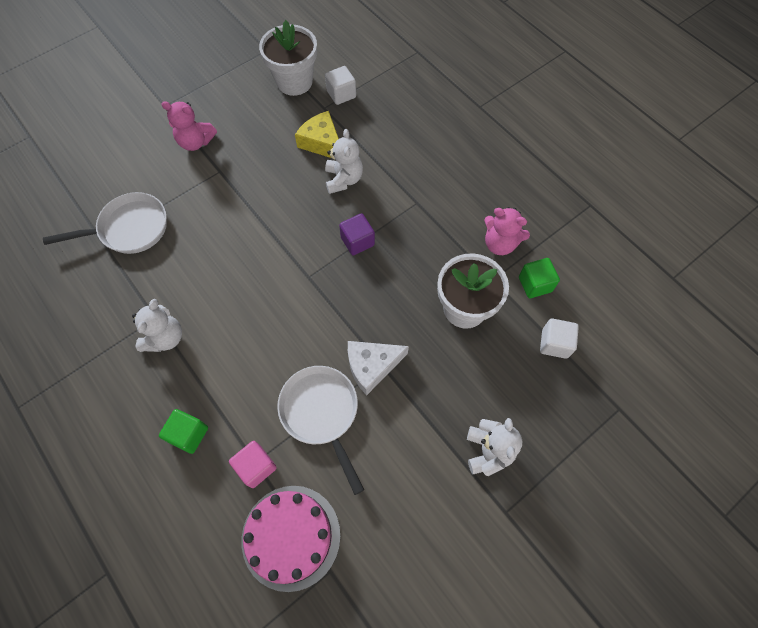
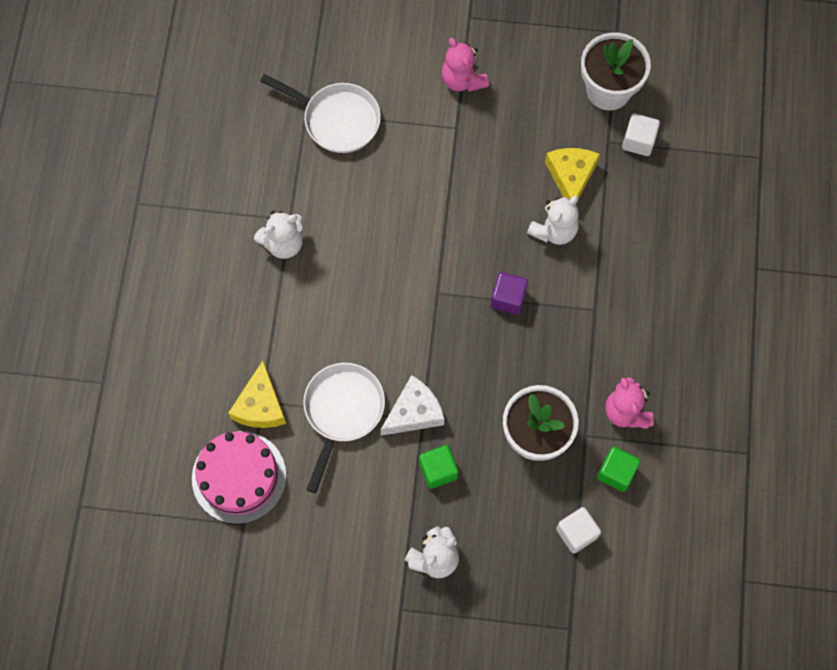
camera: 45 degrees right, 5 degrees up
green cube [159,409,208,454] -> green cube moved to [419,445,458,489]
pink cube [229,441,277,488] -> yellow cheese [228,361,286,428]
white cheese [348,341,409,396] -> white cheese turned 120 degrees clockwise [381,375,444,436]

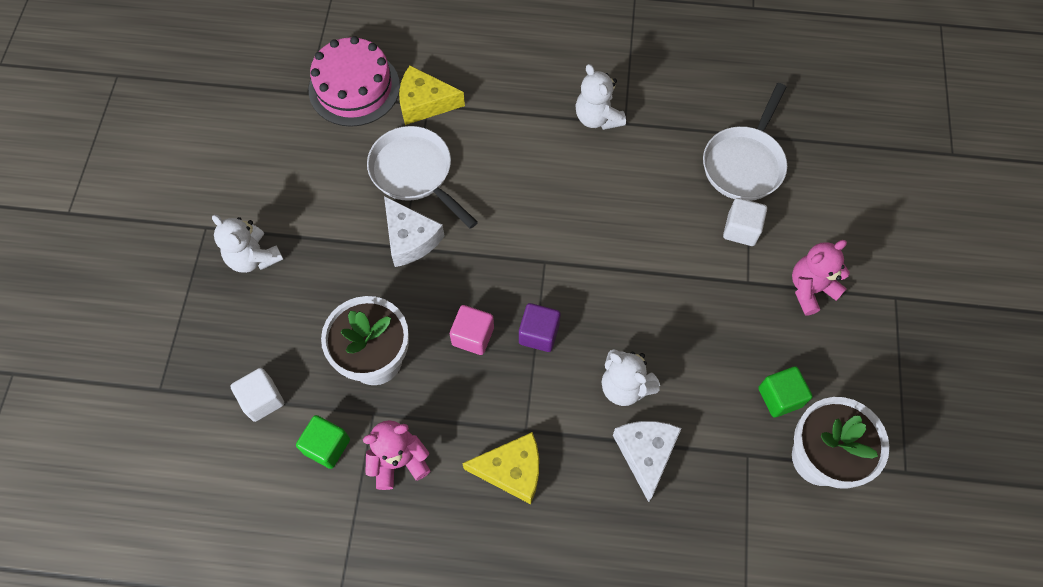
camera: 90 degrees right, 5 degrees down
white pan [303,363,385,493] -> white pan turned 150 degrees counterclockwise [367,126,478,229]
green cube [419,445,458,489] -> green cube moved to [758,366,812,417]
yellow cheese [545,148,600,202] -> yellow cheese moved to [462,432,539,504]
white cube [622,113,660,156] -> white cube moved to [723,198,767,246]
none -> pink cube [450,305,494,355]
none -> white cheese [613,421,682,502]

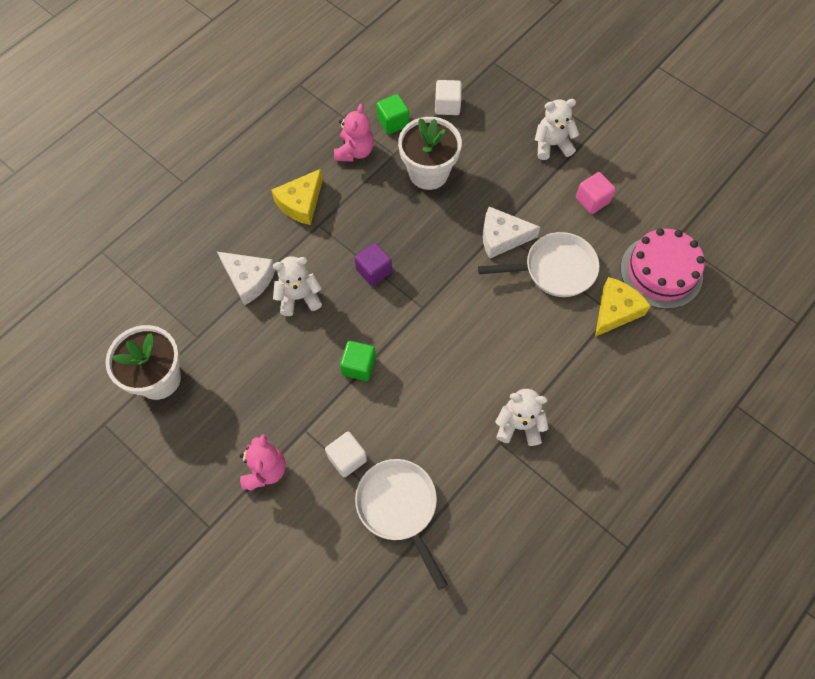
camera: 125 degrees right, 0 degrees up
pink cube [450,305,494,355] -> pink cube moved to [576,172,616,214]
green cube [758,366,812,417] -> green cube moved to [340,341,376,381]

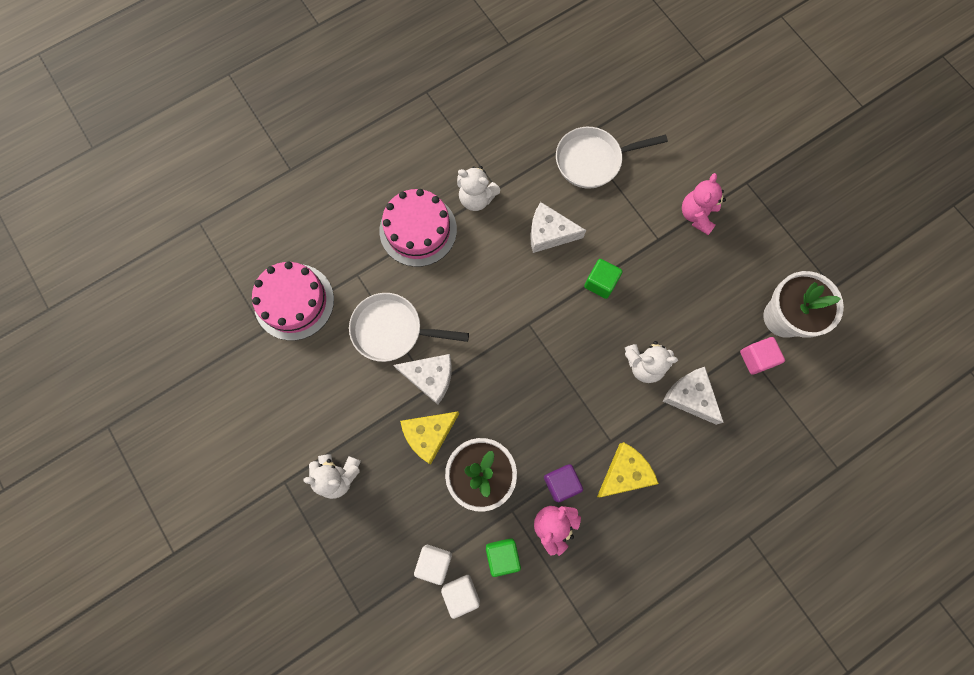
camera: 165 degrees left, 10 degrees up
white cube [325,432,367,477] -> white cube moved to [441,575,480,619]
purple cube [355,243,392,286] -> purple cube moved to [544,464,583,502]
white pan [355,459,448,590] -> white pan turned 90 degrees clockwise [556,127,668,189]
pink cube [576,172,616,214] -> pink cube moved to [740,337,785,375]
yellow cheese [595,277,651,337] -> yellow cheese moved to [400,411,459,464]
none -> pink cake [380,189,457,267]
none -> white cheese [530,202,586,253]

